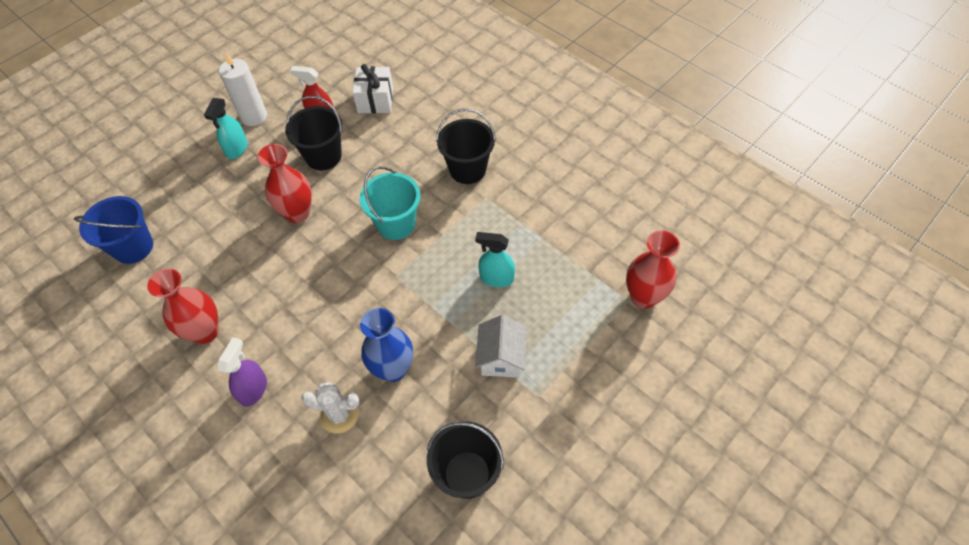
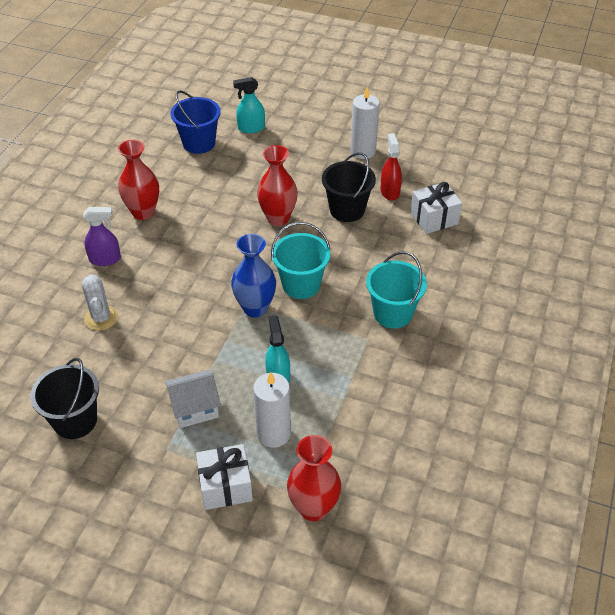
camera: 65 degrees right, 10 degrees down
turquoise spray bottle [204,98,248,159] -> turquoise spray bottle moved to [233,77,265,133]
blue vase [360,308,413,382] -> blue vase moved to [231,234,276,317]
black bucket [436,108,496,184] -> turquoise bucket [366,252,427,328]
none -> white gift [196,444,253,510]
none -> white candle [253,372,291,448]

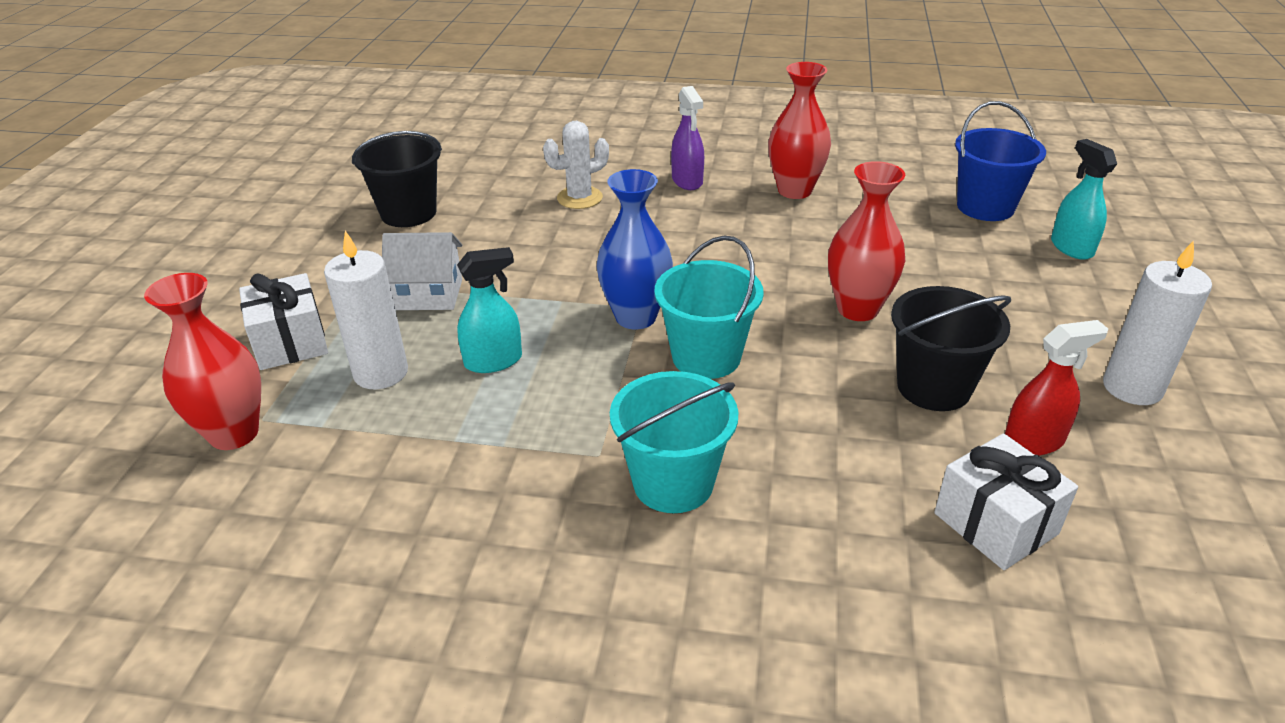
camera: 80 degrees right, 10 degrees down
white house [165,370,221,428] -> white house turned 60 degrees counterclockwise [382,232,462,310]

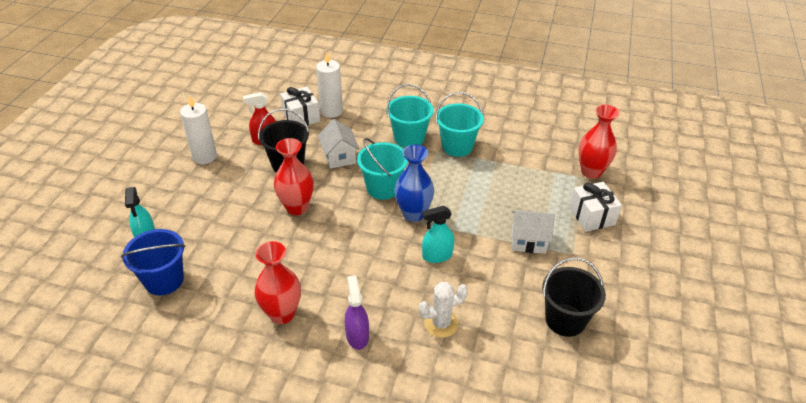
camera: 175 degrees left, 5 degrees up
white candle [324,231,408,390] -> white candle moved to [316,53,343,118]
turquoise spray bottle [457,247,522,373] -> turquoise spray bottle moved to [422,206,454,263]
none -> white house [318,119,360,169]
none -> turquoise bucket [436,92,484,157]

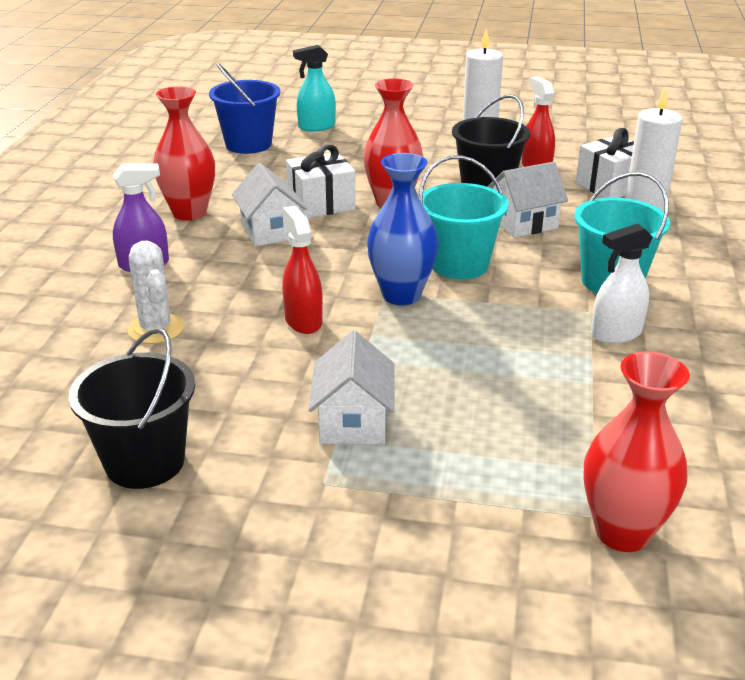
camera: 85 degrees right, 10 degrees down
turquoise spray bottle [422,206,454,263] -> red spray bottle [282,206,323,334]
turquoise bucket [436,92,484,157] -> white spray bottle [591,223,653,344]
white gift [569,182,622,232] -> white gift moved to [286,145,356,218]
none -> white house [232,163,307,246]

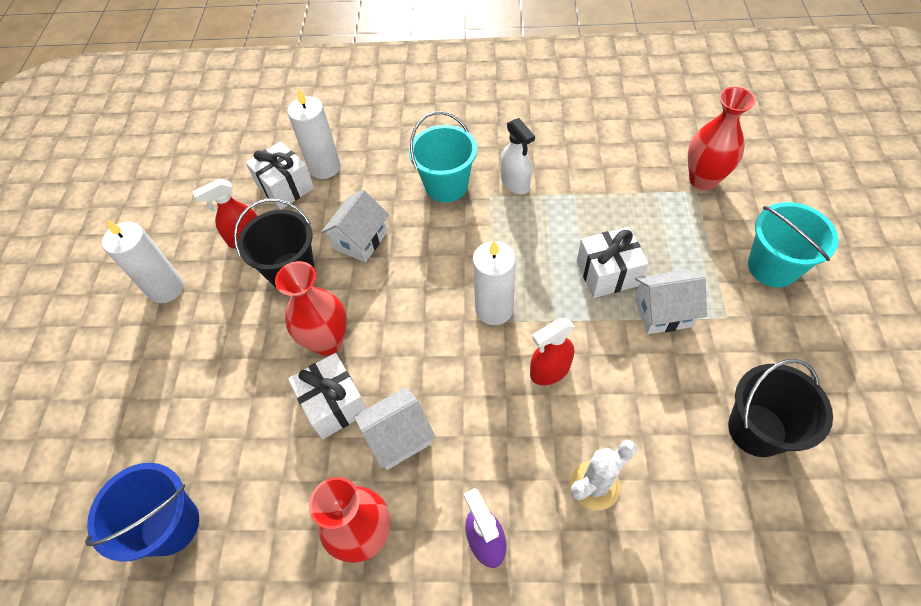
camera: 95 degrees left, 25 degrees up
turquoise spray bottle [293,45,336,132] -> none
blue vase [367,153,438,305] -> white candle [473,240,516,325]
turquoise bucket [419,155,509,279] -> turquoise bucket moved to [748,202,839,287]
white house [487,162,568,238] -> white house turned 60 degrees clockwise [321,190,389,262]
none -> white gift [577,227,649,298]

